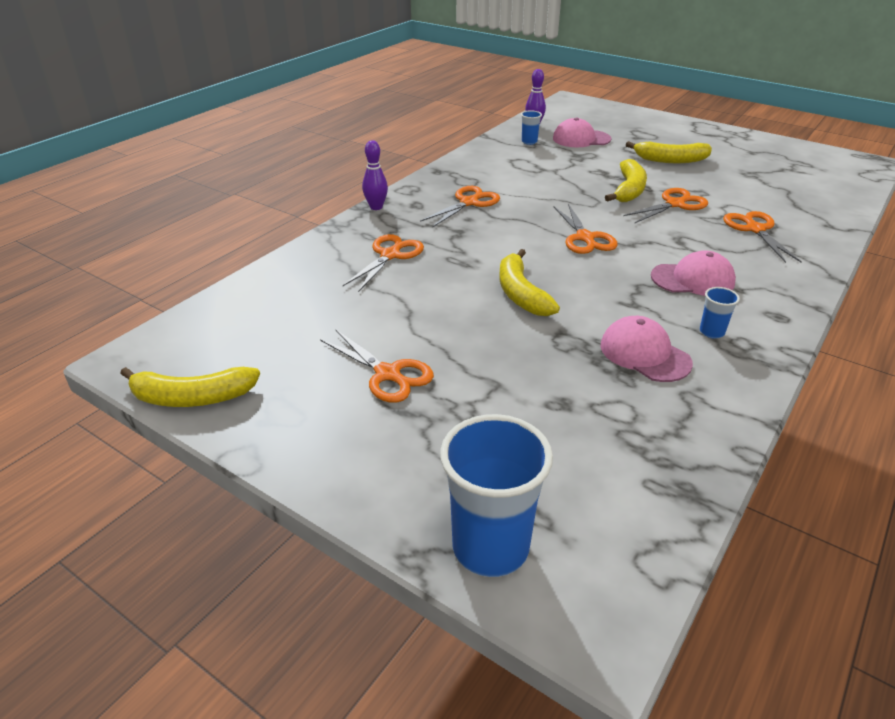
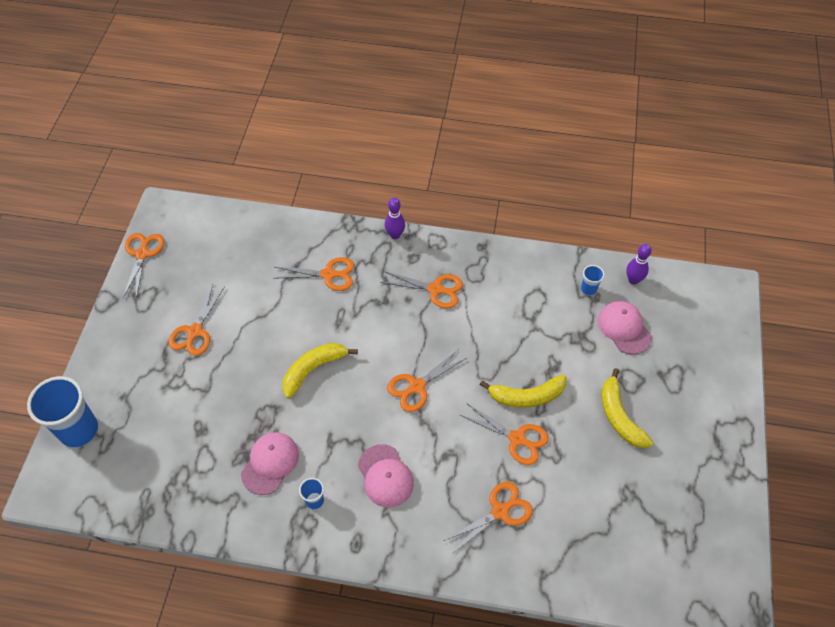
camera: 65 degrees right, 20 degrees up
yellow banana [120,367,260,407] -> orange scissors [123,233,164,298]

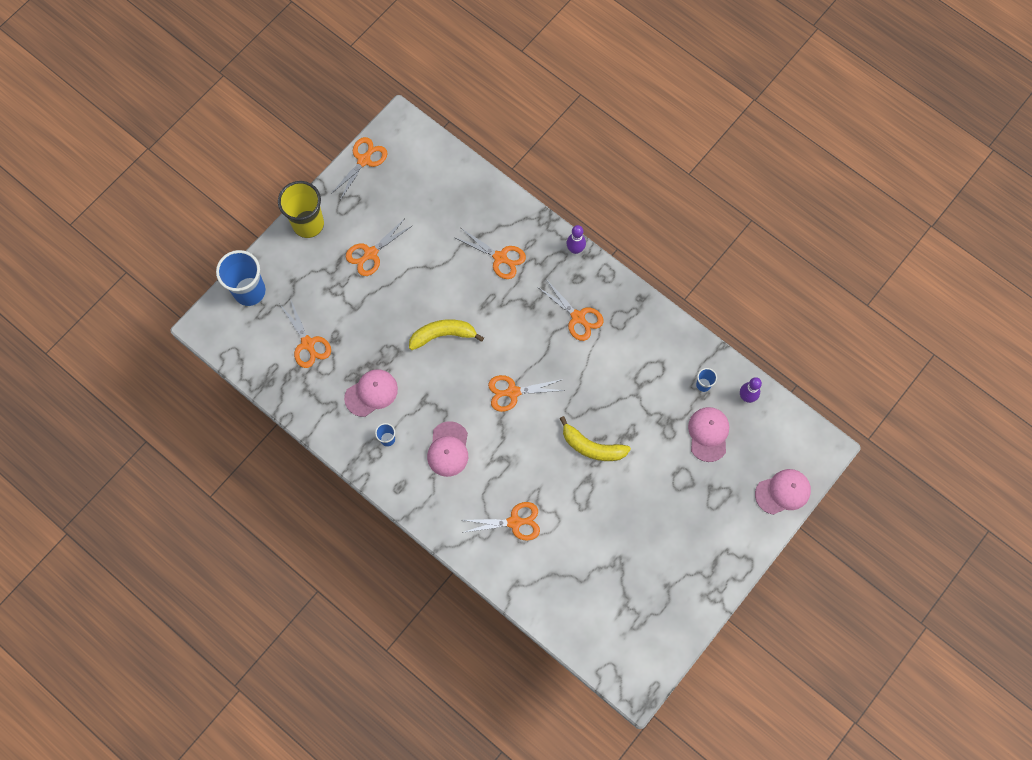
camera: 30 degrees right, 15 degrees up
orange scissors [460,404,549,465] -> orange scissors moved to [281,299,331,368]
yellow banana [601,368,653,448] -> none
none -> yellow cup [278,181,324,238]
none -> pink cap [755,469,811,515]

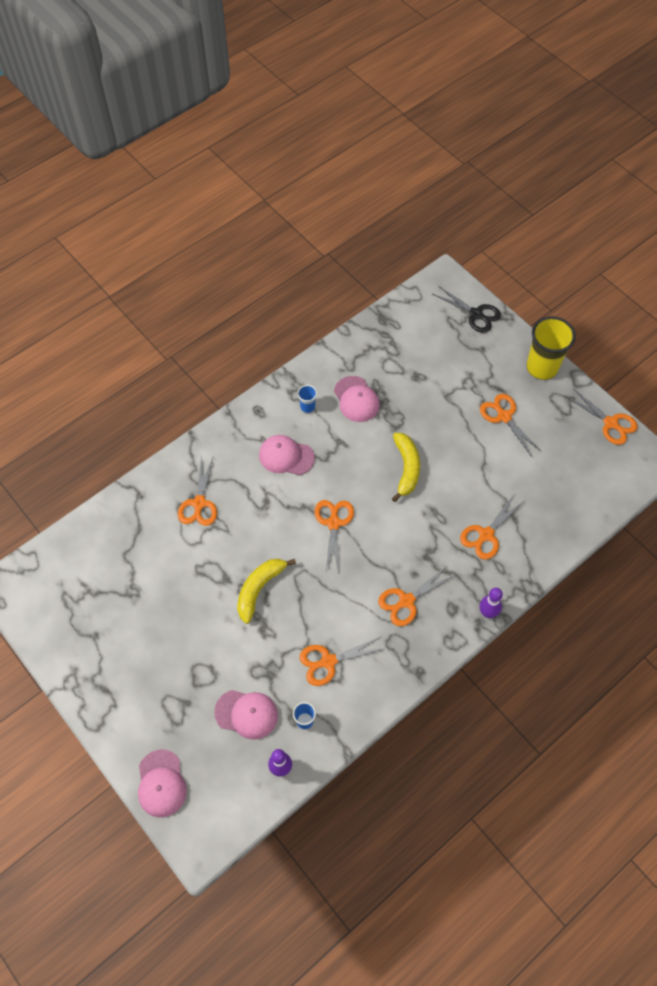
camera: 100 degrees right, 10 degrees down
blue cup [216,250,266,306] -> black scissors [433,286,501,333]
orange scissors [281,299,331,368] -> orange scissors moved to [300,637,386,686]

